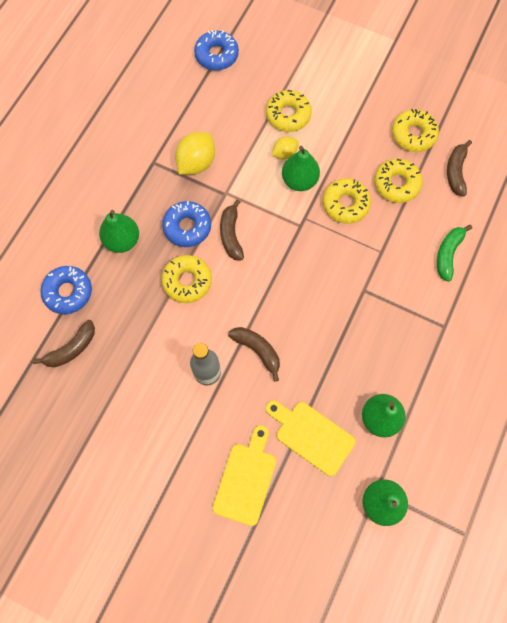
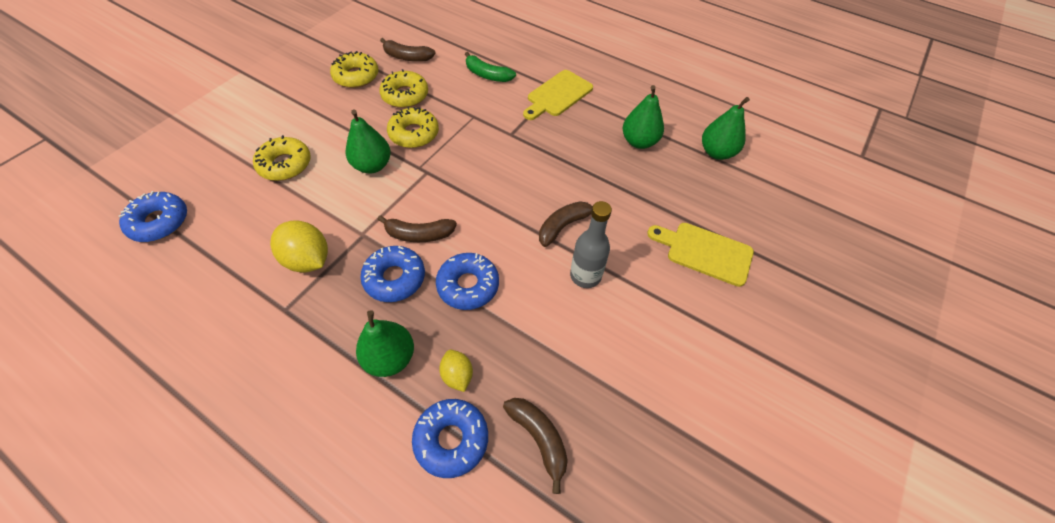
camera: 85 degrees left, 15 degrees down
yellow donut [161,255,212,303] -> blue donut [436,253,499,310]
yellow cutting board [266,400,356,476] -> yellow cutting board moved to [523,70,593,120]
yellow lemon [272,137,299,159] -> yellow lemon moved to [439,350,473,392]

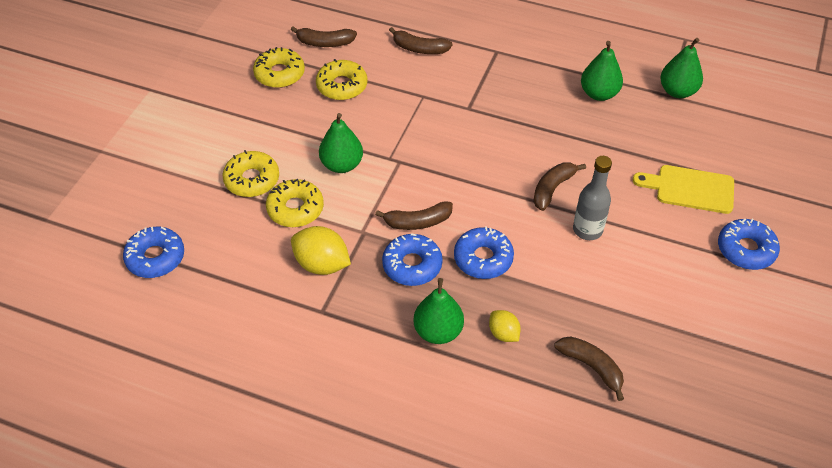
camera: 10 degrees left, 5 degrees down
yellow donut [387,106,439,148] -> yellow donut moved to [266,179,324,227]
blue donut [412,399,488,478] -> blue donut moved to [718,219,780,270]
green banana [465,52,516,82] -> brown banana [389,27,453,54]
yellow cutting board [523,70,593,120] -> none

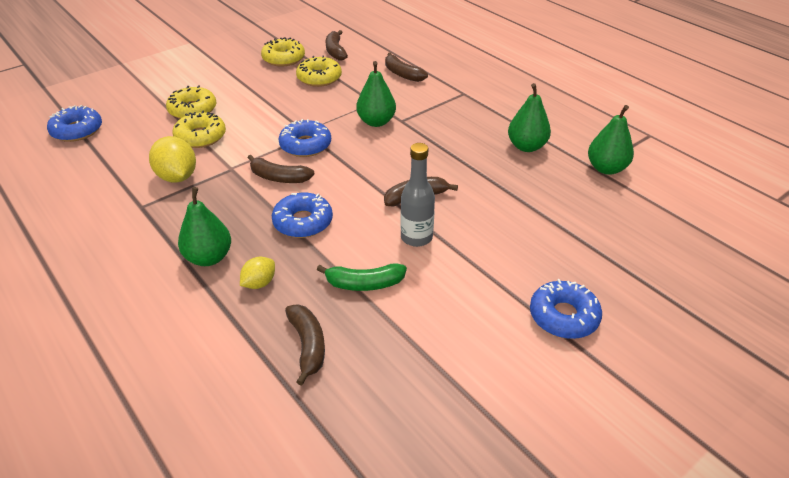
camera: 30 degrees right, 10 degrees down
brown banana [291,26,357,47] -> brown banana turned 45 degrees clockwise [326,30,348,61]
green pear [319,113,363,173] -> green pear moved to [356,61,396,127]
blue donut [382,233,443,286] -> blue donut moved to [279,119,331,157]
yellow lemon [489,310,521,342] -> yellow lemon turned 45 degrees clockwise [240,257,275,289]
yellow cutting board [633,165,734,214] -> none
none -> green banana [317,263,407,291]

